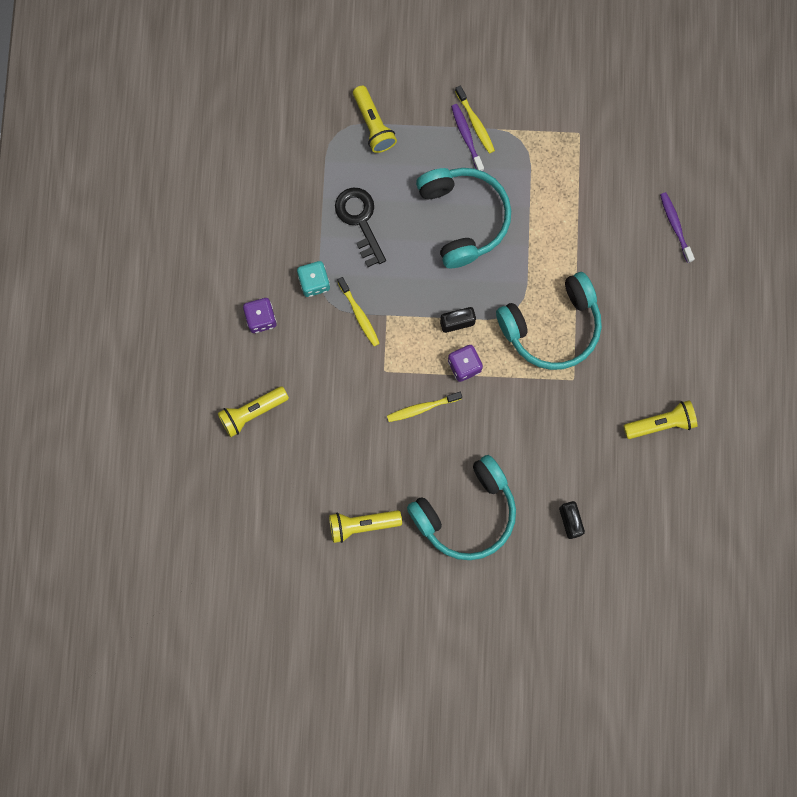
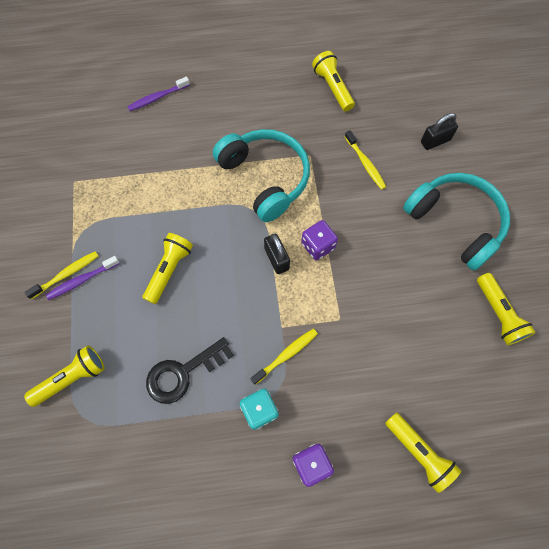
camera: 100 degrees left, 10 degrees down
yellow toothbrush [387,392,462,422] -> yellow toothbrush moved to [345,130,386,190]
turquoise headphones [416,168,511,268] -> yellow flashlight [143,233,193,304]

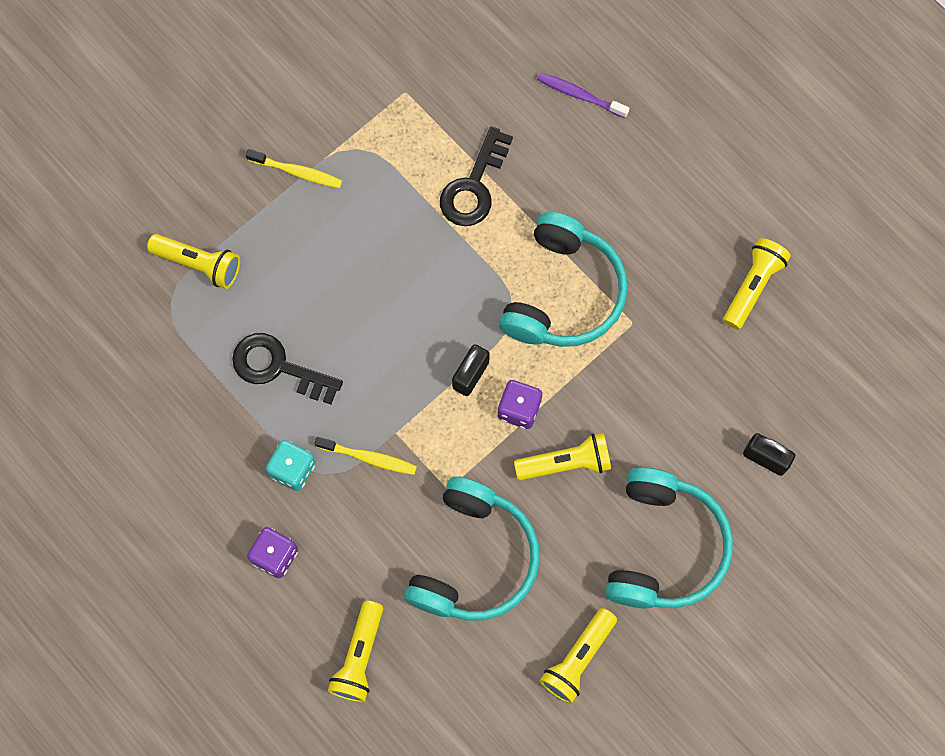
camera: 55 degrees right, 5 degrees up
purple toothbrush [46,256,120,300] -> none
yellow flashlight [143,233,193,304] -> yellow flashlight moved to [514,433,611,480]
yellow toothbrush [345,130,386,190] -> none
none -> turquoise headphones [404,476,540,621]
none -> black key [440,126,513,226]

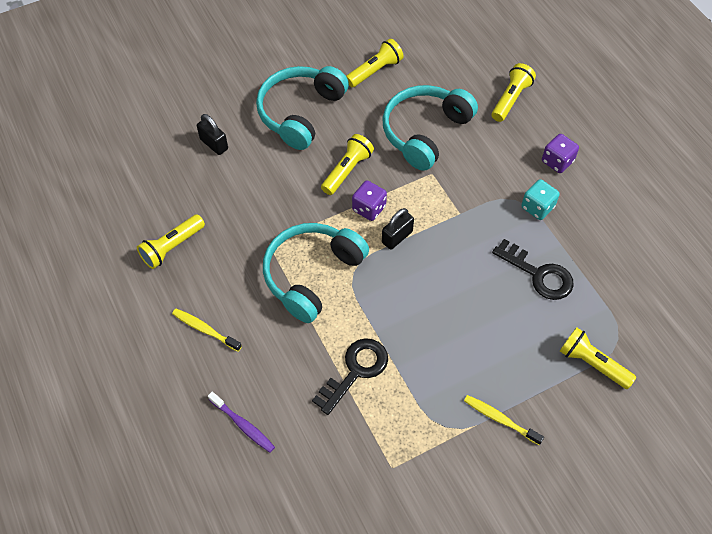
camera: 165 degrees left, 15 degrees down
yellow toothbrush [314,437,417,475] -> yellow toothbrush moved to [172,309,242,352]
yellow flashlight [514,433,611,480] -> yellow flashlight turned 120 degrees clockwise [321,134,374,195]

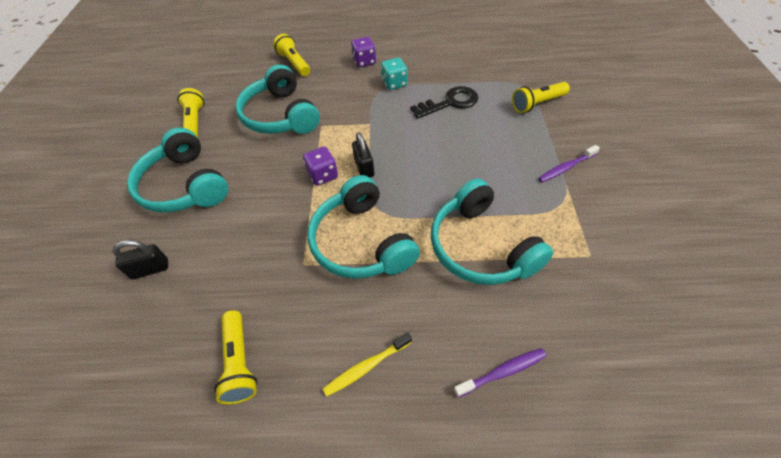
camera: 60 degrees left, 5 degrees down
black key [312,338,388,415] -> turquoise headphones [431,178,553,285]
yellow flashlight [321,134,374,195] -> none
yellow toothbrush [464,395,544,445] -> purple toothbrush [538,145,600,182]

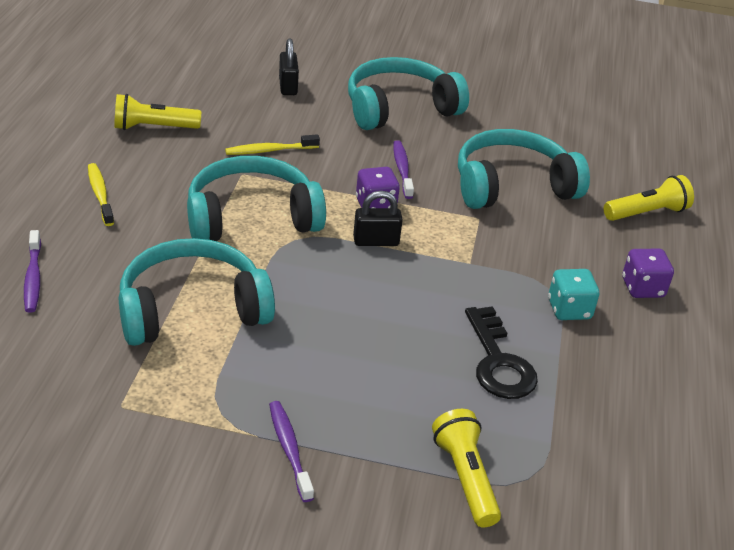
camera: 95 degrees right, 15 degrees down
yellow flashlight [177,88,205,138] -> none
none -> yellow toothbrush [225,134,320,155]
none -> purple toothbrush [393,140,414,199]

